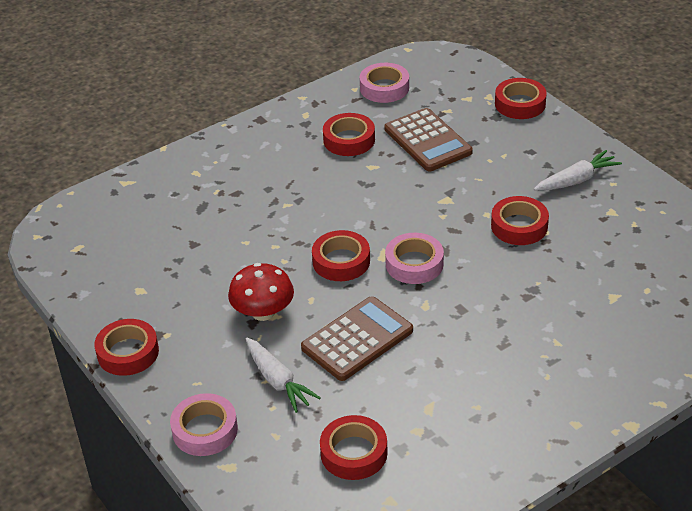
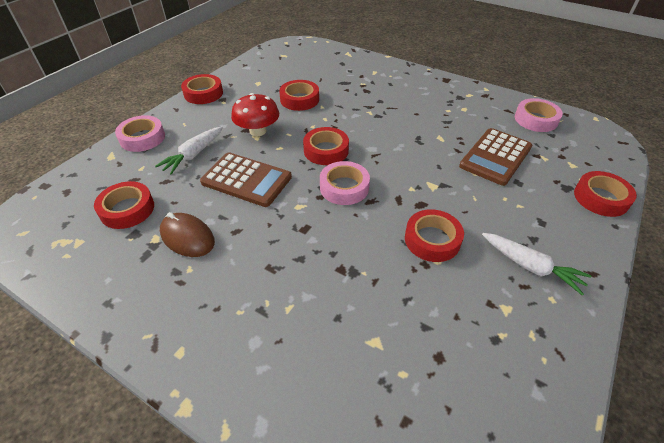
camera: 65 degrees right, 5 degrees up
red tape [323,113,375,156] -> red tape moved to [279,80,319,111]
none -> brown mouse [160,212,215,257]

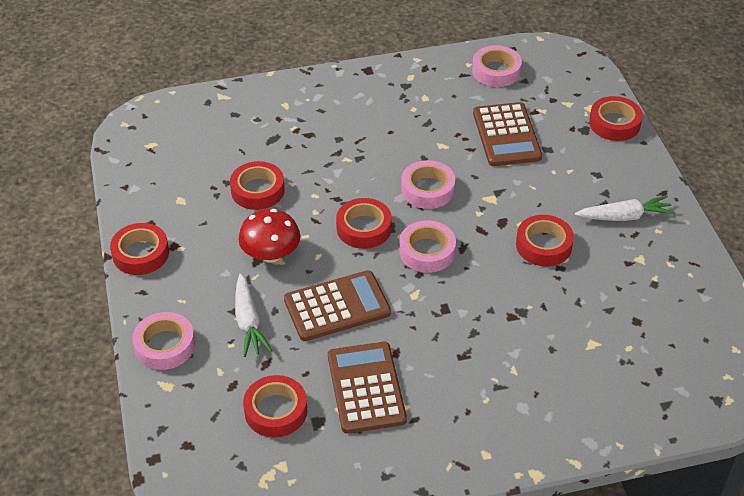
camera: 45 degrees left, 0 degrees up
brown mouse [160,212,215,257] -> brown calculator [328,342,407,434]
none -> pink tape [401,160,455,209]

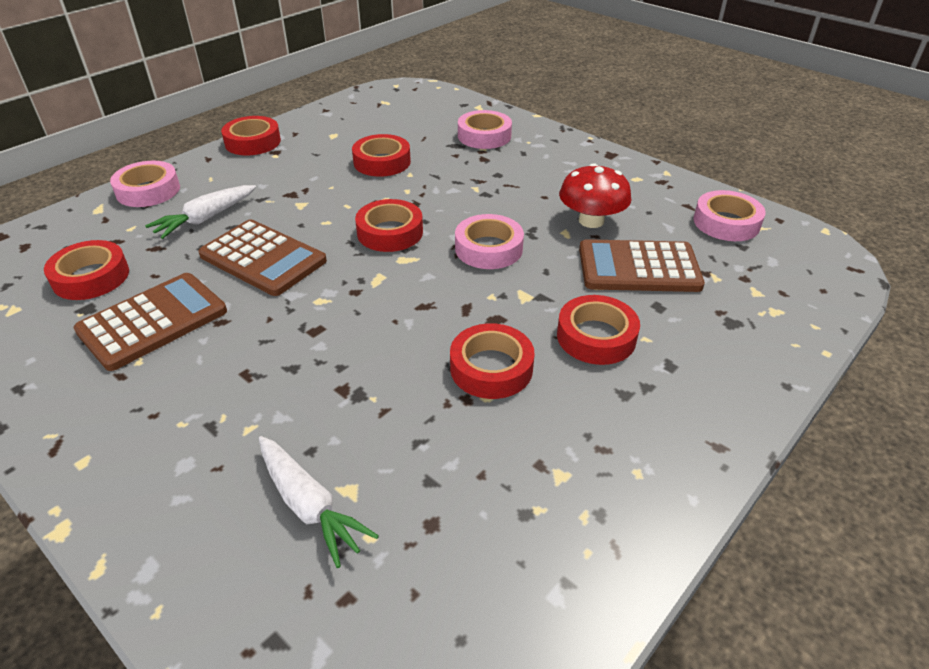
camera: 55 degrees right, 5 degrees down
red mushroom [238,209,300,263] -> red mushroom moved to [559,163,631,228]
pink tape [399,220,456,273] -> pink tape moved to [458,110,512,149]
brown calculator [473,102,542,166] -> brown calculator turned 45 degrees clockwise [579,239,705,292]
white carrot [575,195,675,221] -> white carrot moved to [259,436,379,568]
red tape [589,96,643,141] -> red tape moved to [557,295,640,365]

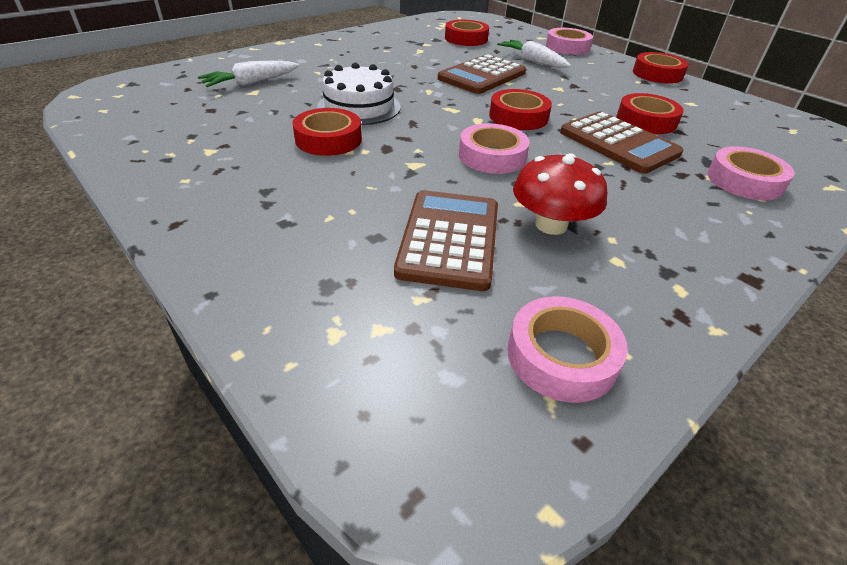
camera: 95 degrees right, 0 degrees up
brown calculator [73,273,227,371] -> brown calculator moved to [560,111,683,174]
red tape [557,295,640,365] -> none
none -> white cake [317,63,401,125]

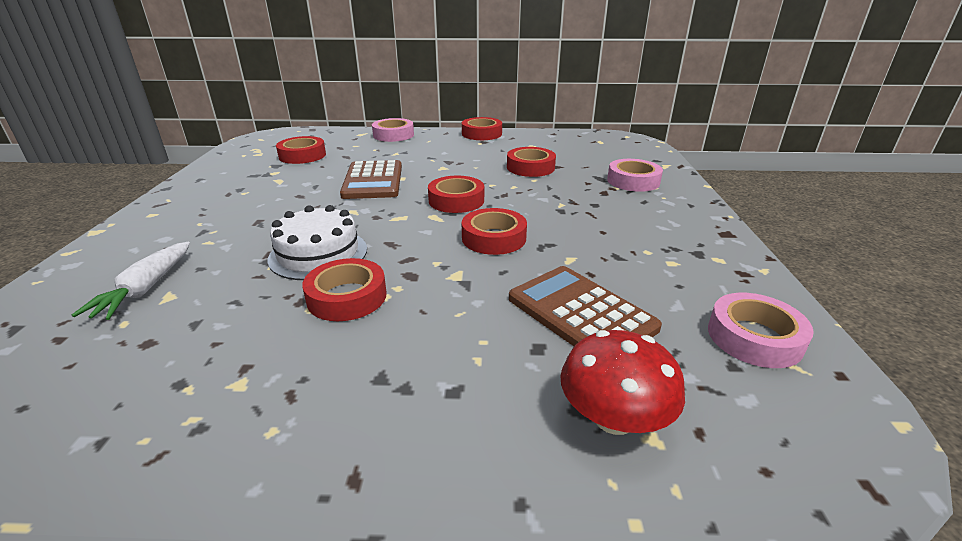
camera: 45 degrees left, 10 degrees down
pink tape [459,123,530,174] -> red tape [462,208,527,255]
white carrot [497,40,571,68] -> none
red mushroom [513,153,607,235] -> red mushroom moved to [560,330,685,435]
brown calculator [560,111,683,174] -> none

